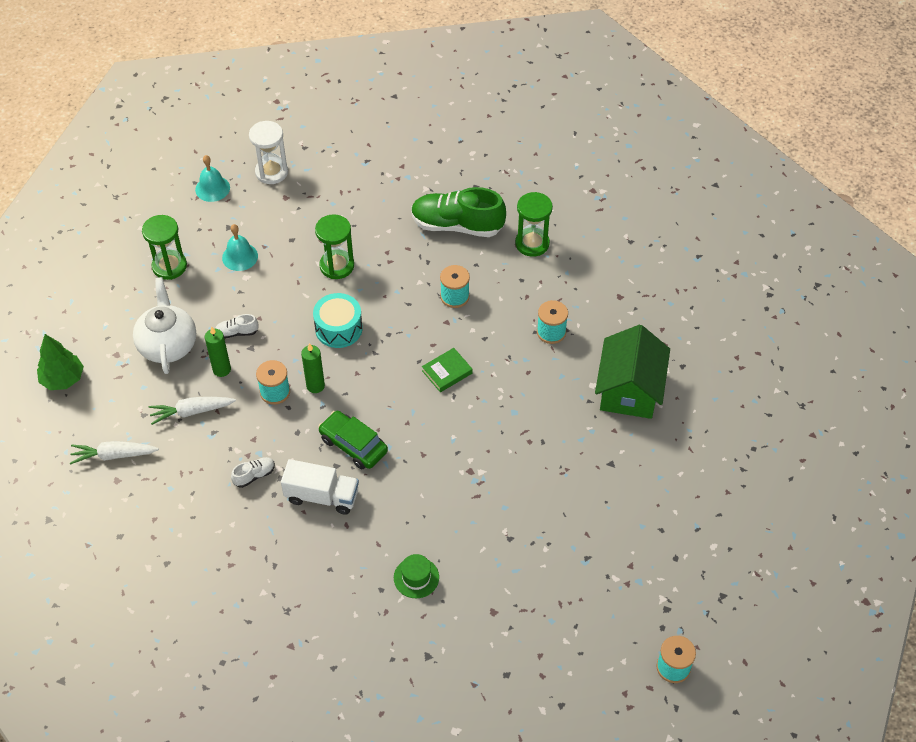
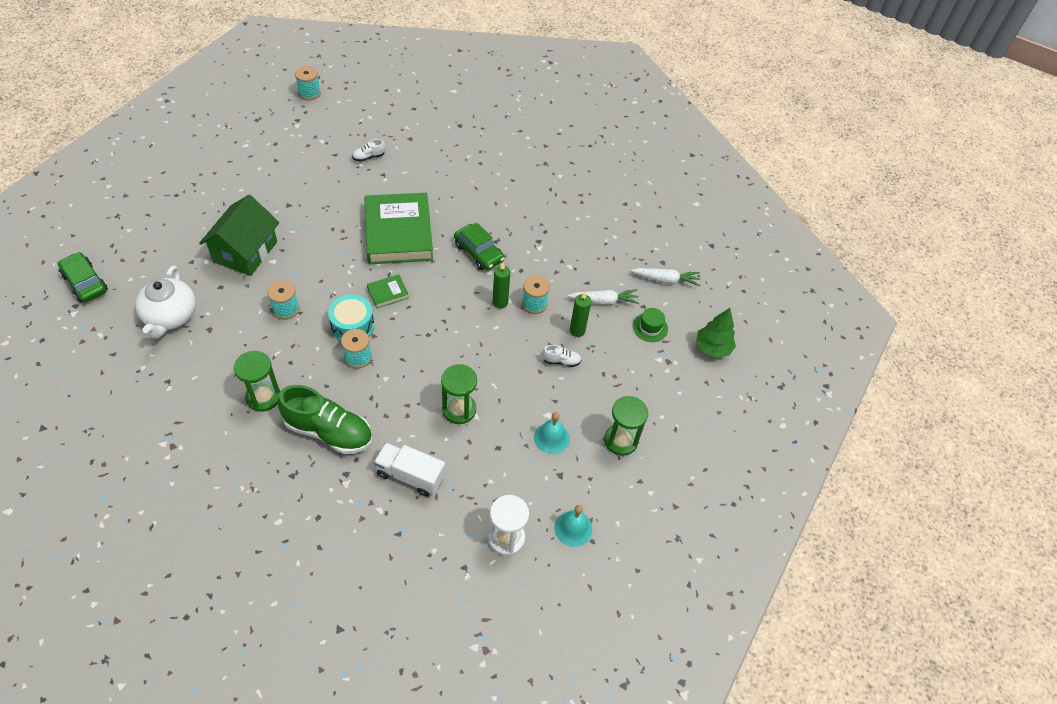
camera: 175 degrees left, 0 degrees up
white teapot [133,277,196,374] -> white teapot moved to [135,266,196,339]
white shoe [231,457,275,488] -> white shoe moved to [352,139,385,162]
white truck [281,459,359,515] -> white truck moved to [374,443,445,497]
turquoise drum [313,293,363,348] -> turquoise drum moved to [328,294,374,342]
green hat [394,554,439,598] -> green hat moved to [633,308,668,342]
none -> green car [58,252,108,303]
none -> green book [364,193,433,264]

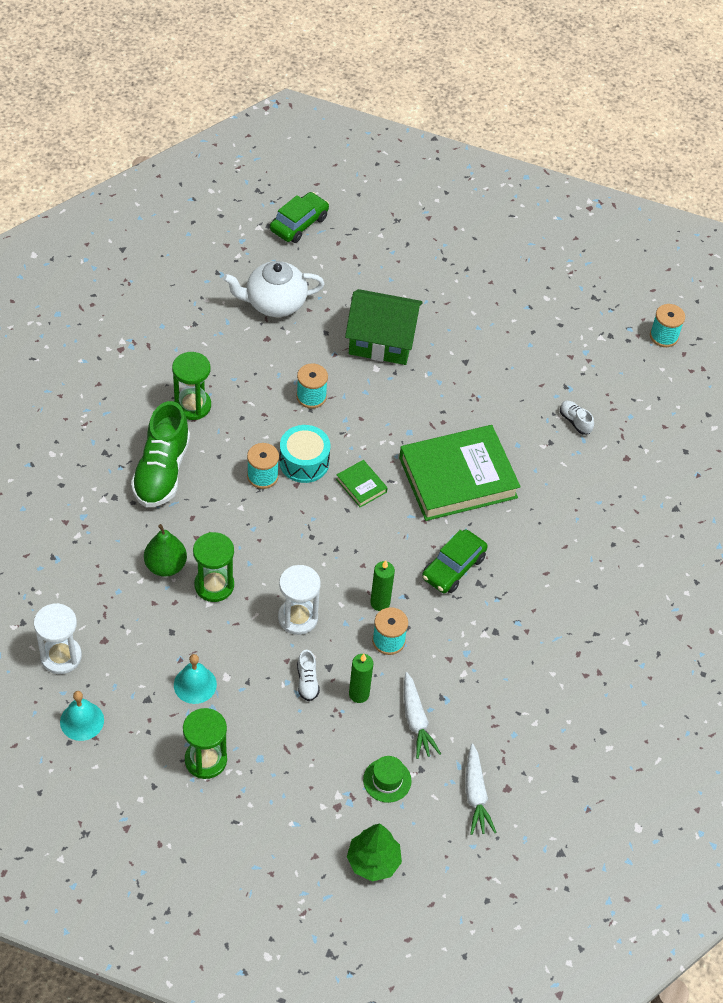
camera: 80 degrees right, 0 degrees up
white truck [374,443,445,497] -> none
none -> green pear [144,524,187,577]
none -> white hourglass [278,565,321,635]

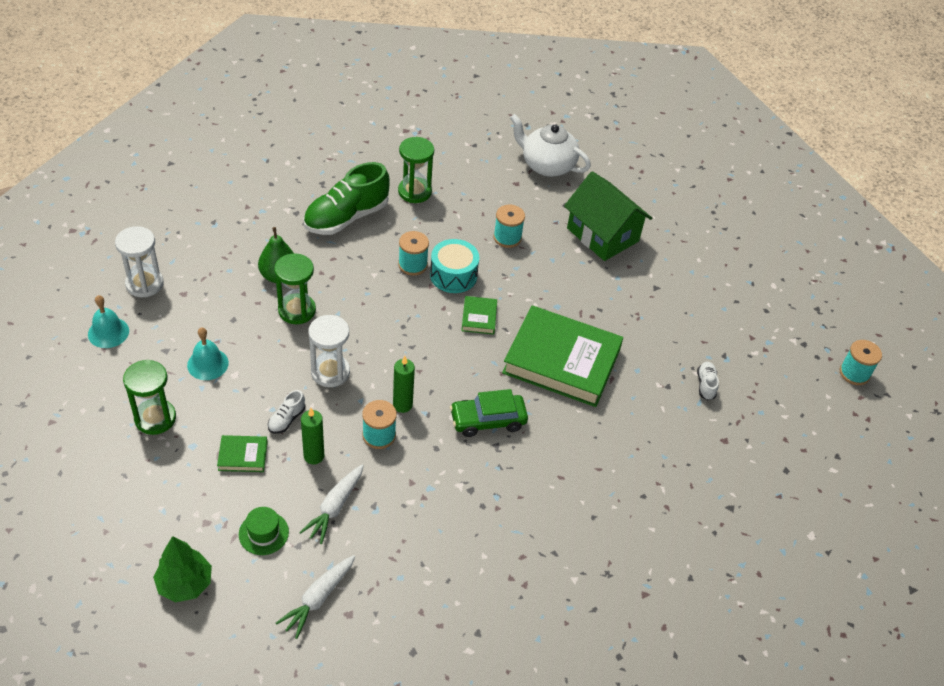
camera: 40 degrees right, 5 degrees down
green car [270,192,329,243] -> none
none -> green book [217,435,267,472]

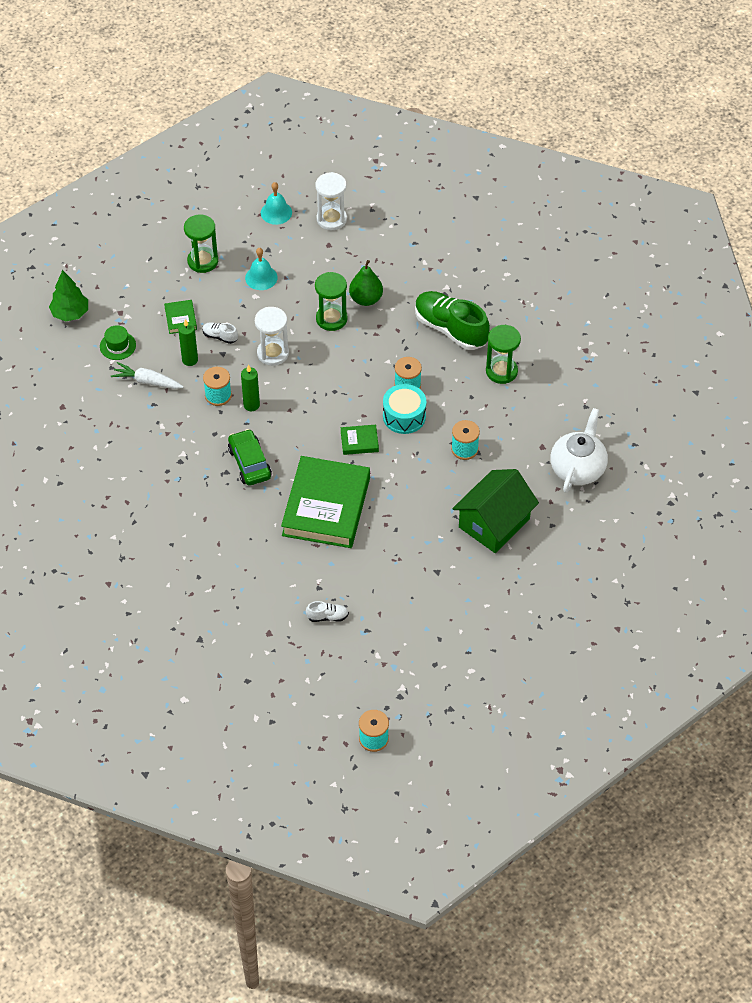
camera: 85 degrees right, 5 degrees up
white carrot [276,555,355,639] -> none

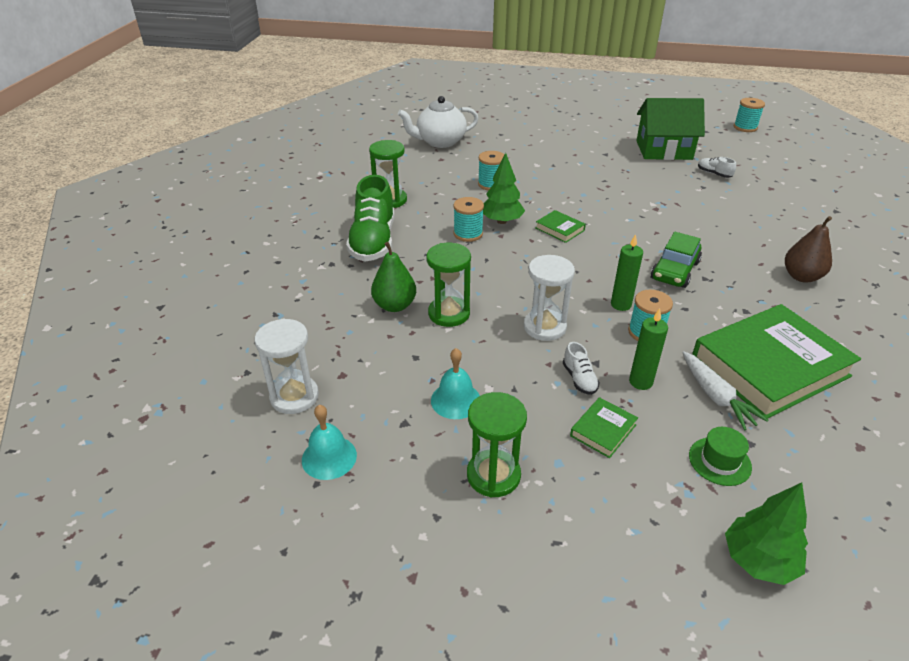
camera: 130 degrees left, 15 degrees down
green book [281,456,370,548] -> green book moved to [692,304,861,419]
turquoise drum [383,384,426,434] -> green tree [483,153,525,224]
green house [452,469,539,553] -> green house moved to [636,98,705,160]
none -> brown pear [785,216,832,283]

